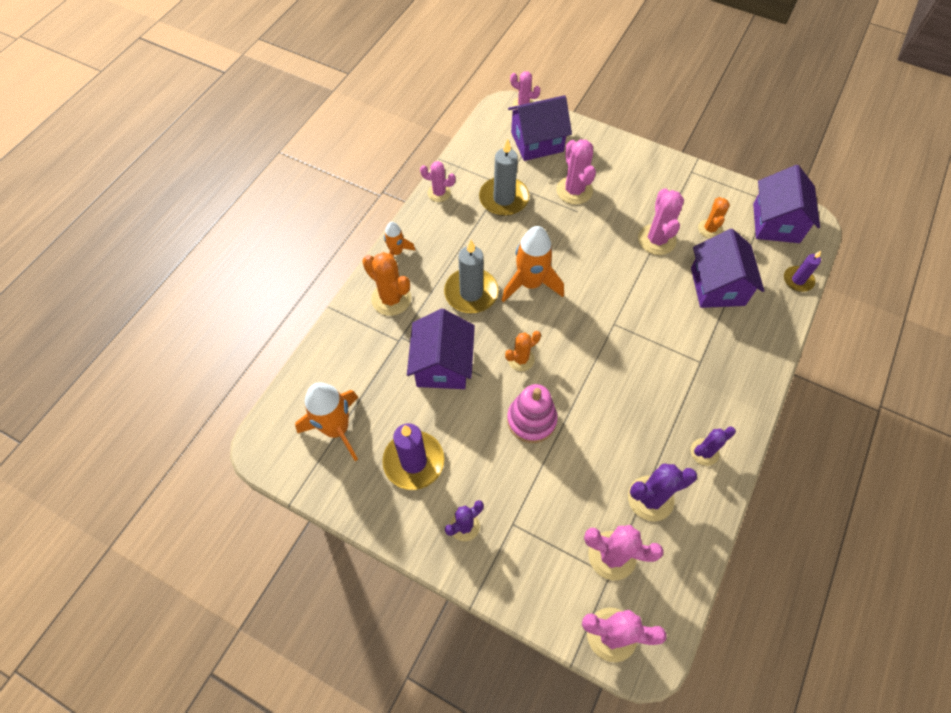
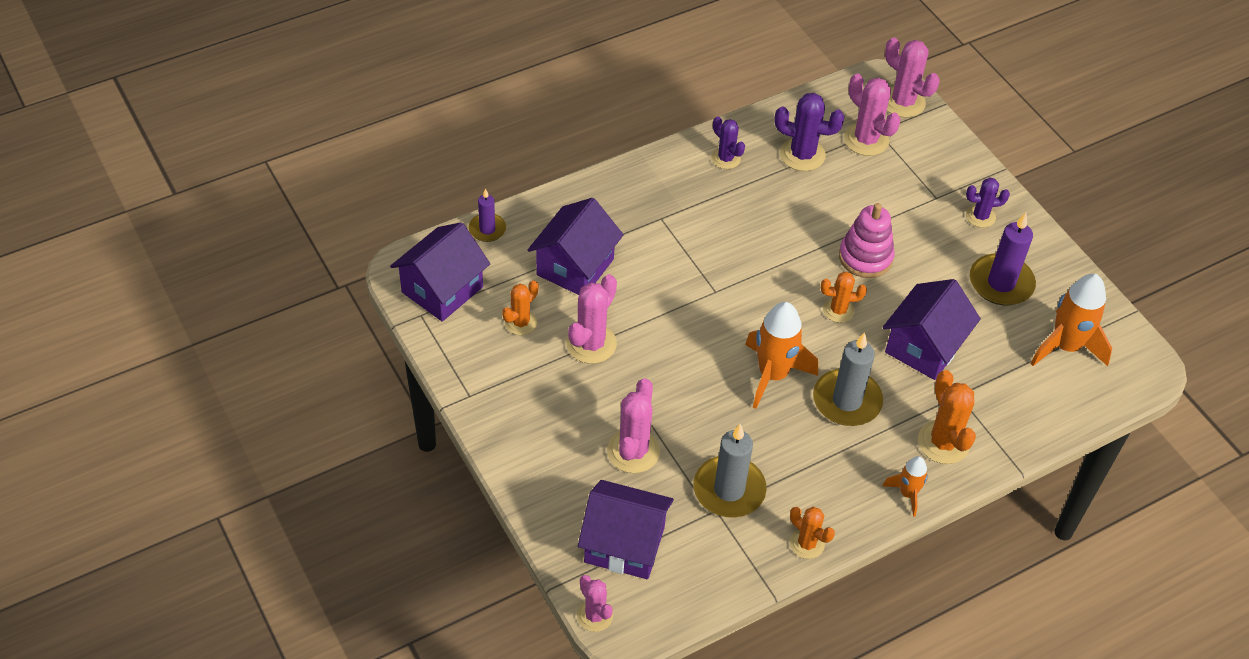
camera: 150 degrees left, 10 degrees down
pink cactus [420,161,456,202] -> orange cactus [790,507,835,559]
purple cactus [690,426,736,466] -> purple cactus turned 45 degrees clockwise [711,116,745,169]

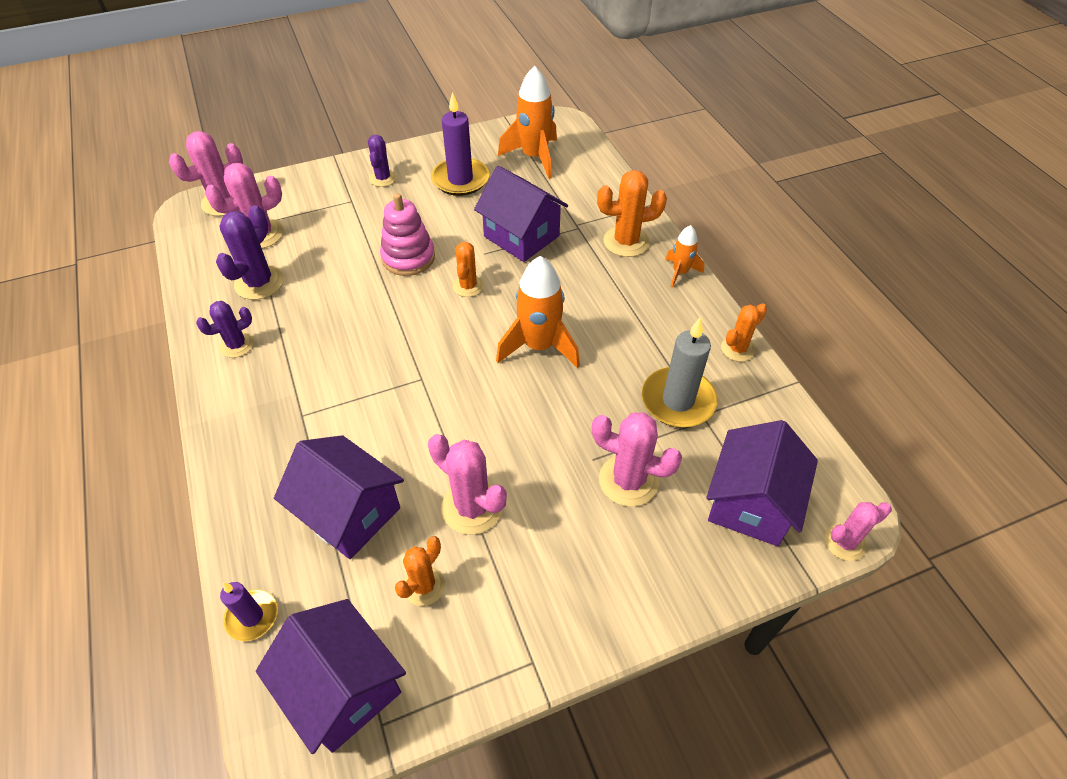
camera: 80 degrees left, 0 degrees up
orange cactus [502,280,539,335] -> orange cactus turned 75 degrees clockwise [395,536,445,606]
grey candle [813,332,883,426] -> none

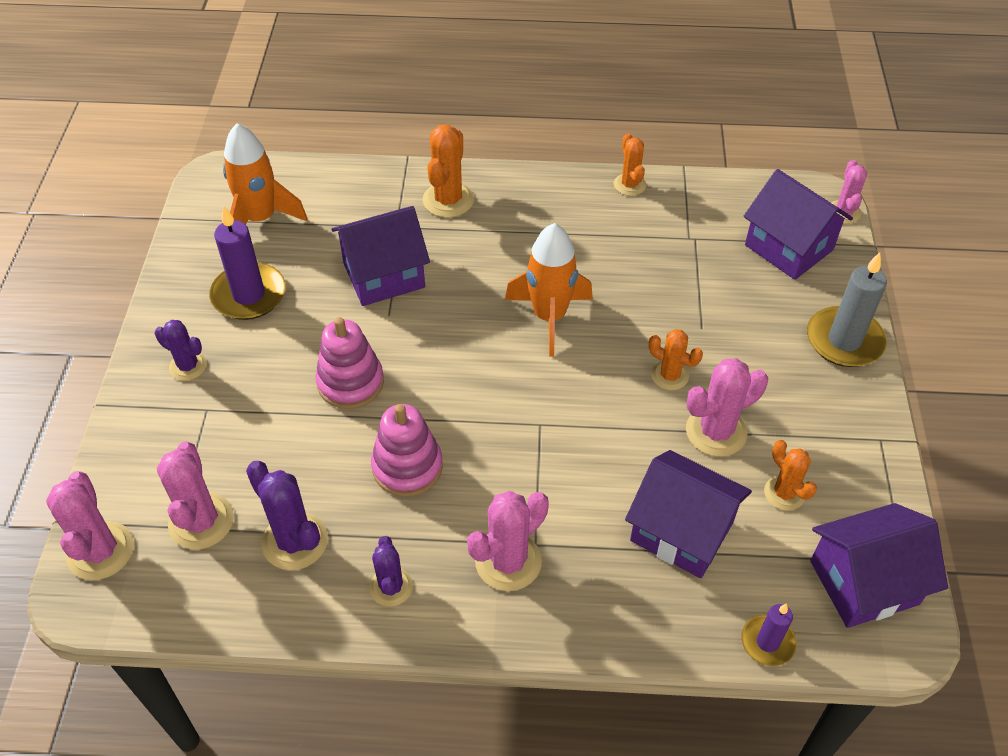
camera: 65 degrees left, 0 degrees up
purple house [274,435,404,559] -> purple house turned 60 degrees clockwise [625,450,752,578]
orange cactus [453,242,484,297] -> orange cactus moved to [649,329,703,391]
pink cactus [592,413,682,506] -> pink cactus moved to [467,491,549,591]
grey candle [641,318,718,427] -> grey candle moved to [807,252,887,367]
orange rocket [665,225,705,288] -> none
none -> pink stacking toy [371,404,443,497]

